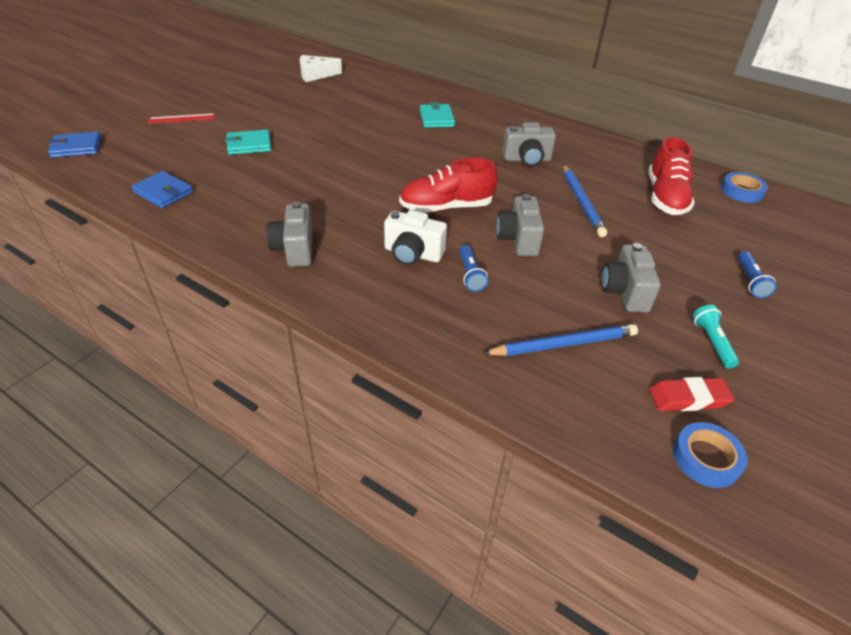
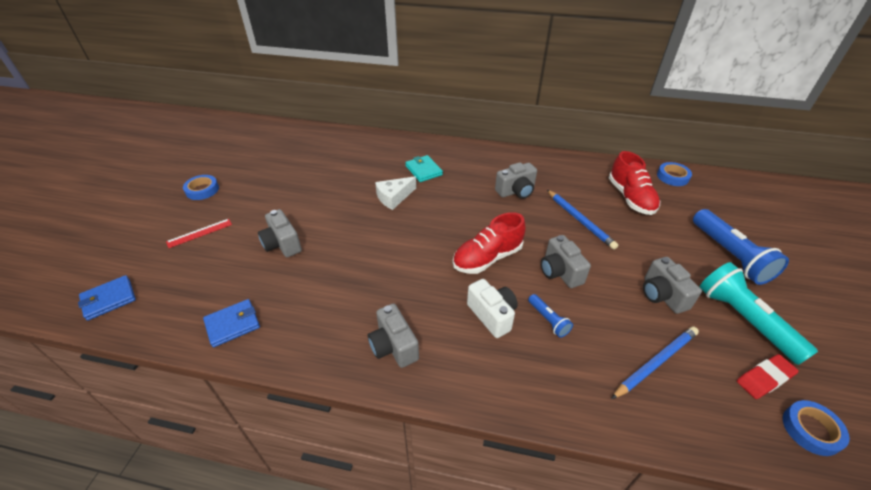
camera: 20 degrees left, 0 degrees up
blue wallet [131,171,193,208] -> blue wallet turned 45 degrees counterclockwise [203,299,260,347]
turquoise wallet [225,129,271,155] -> grey camera [258,209,302,257]
white cheese [300,55,342,82] -> white cheese moved to [375,176,416,210]
white camera [384,210,447,265] -> white camera turned 120 degrees counterclockwise [467,279,518,338]
turquoise flashlight [693,305,739,368] -> turquoise flashlight [700,262,818,365], size x2.07
blue flashlight [738,251,777,298] -> blue flashlight [693,209,789,285], size x2.07
none -> blue tape [183,175,219,200]

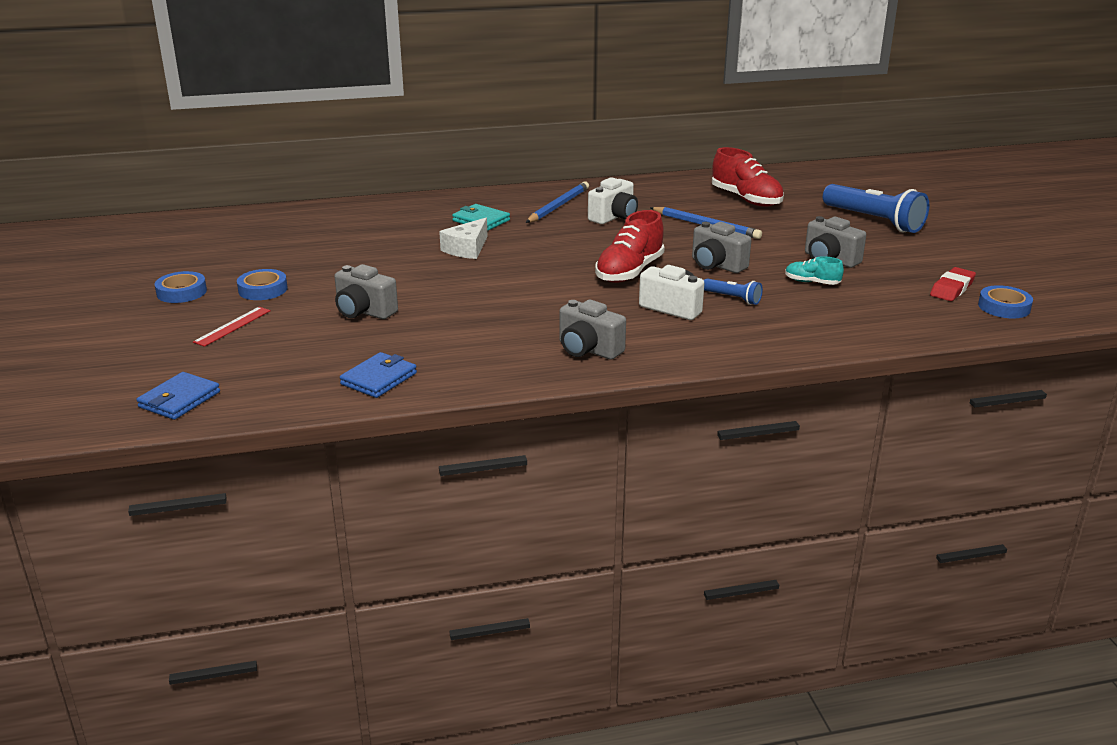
camera: 25 degrees left, 15 degrees down
grey camera [495,162,537,199] -> white camera [588,177,638,224]
blue pencil [611,326,699,399] -> blue pencil moved to [526,181,589,223]
blue tape [657,162,692,186] -> blue tape moved to [237,269,288,300]
turquoise flashlight [700,262,818,365] -> none
none -> turquoise shoe [785,256,844,285]

